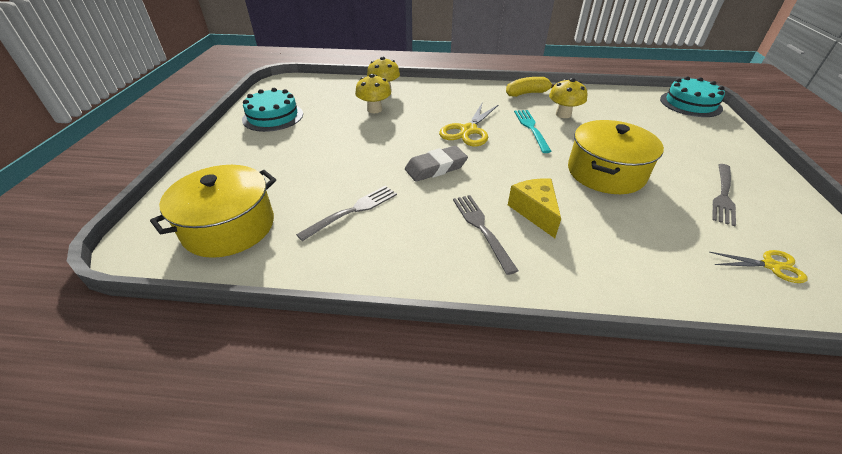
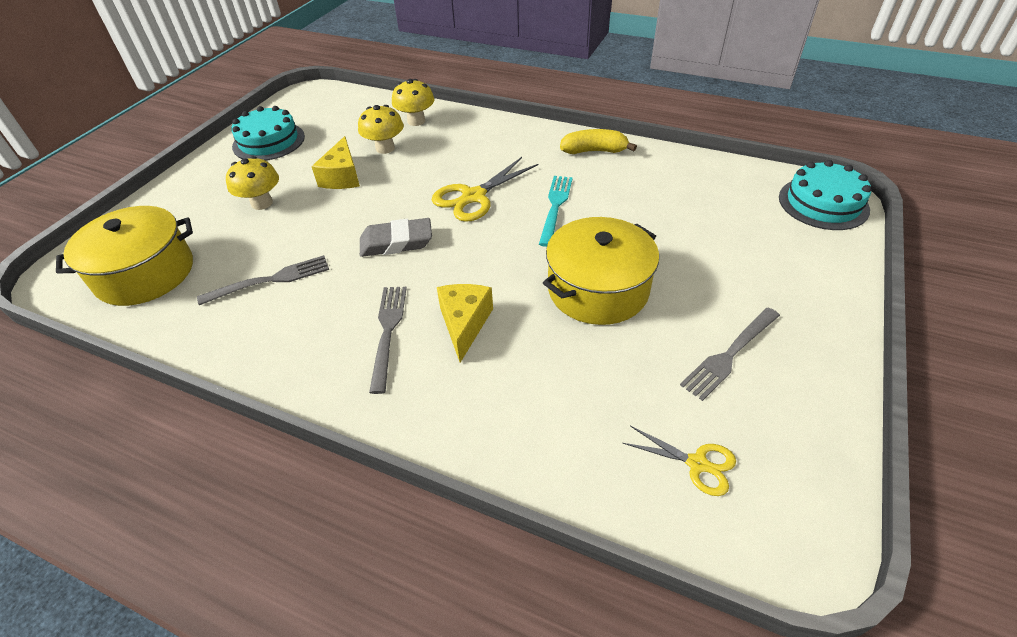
camera: 20 degrees right, 5 degrees up
yellow mushroom [549,78,587,118] -> yellow mushroom moved to [226,156,279,210]
none -> yellow cheese [311,136,360,189]

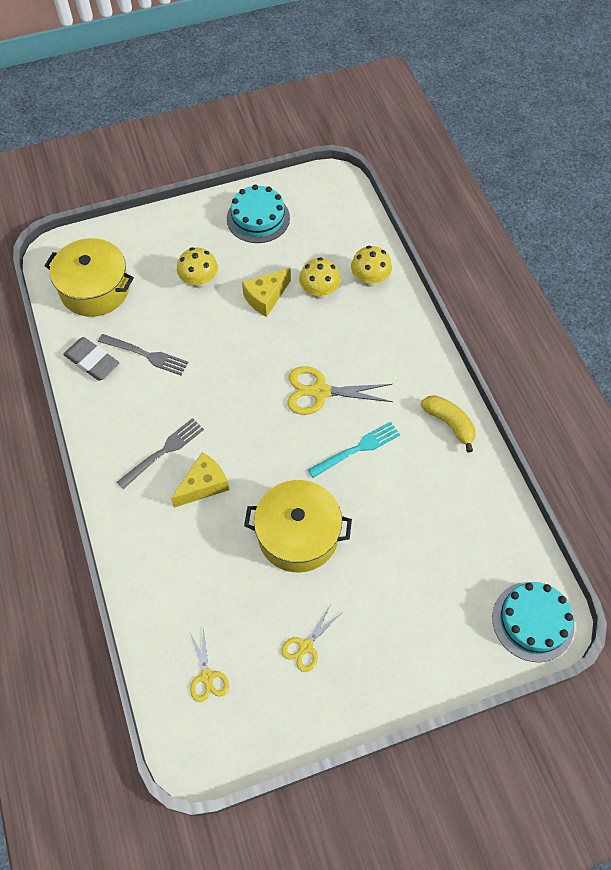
camera: 45 degrees right, 15 degrees up
grey eraser [360,218,432,257] -> grey eraser moved to [63,337,120,381]
grey fork [680,308,780,401] -> yellow scissors [281,604,340,672]

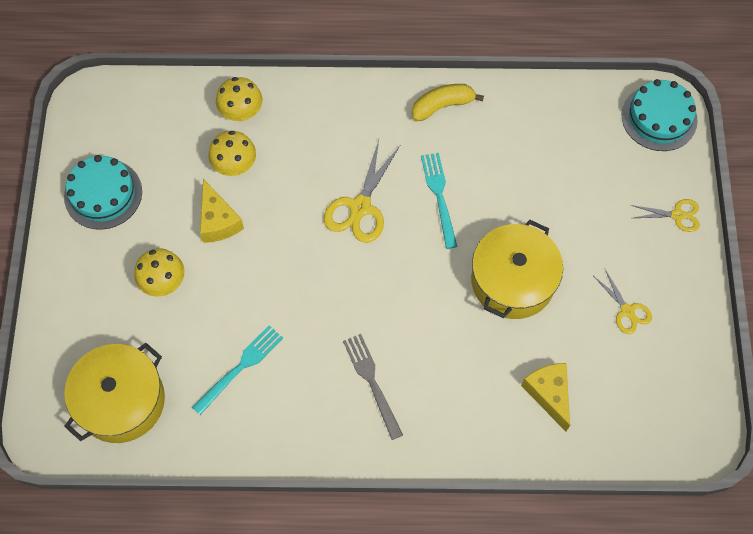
camera: 70 degrees left, 5 degrees up
grey eraser [63,337,120,381] -> none
grey fork [98,334,189,375] -> turquoise fork [192,325,283,415]
yellow cheese [171,452,229,508] -> yellow cheese moved to [521,363,570,432]
yellow scissors [190,627,229,702] -> yellow scissors moved to [631,199,700,232]

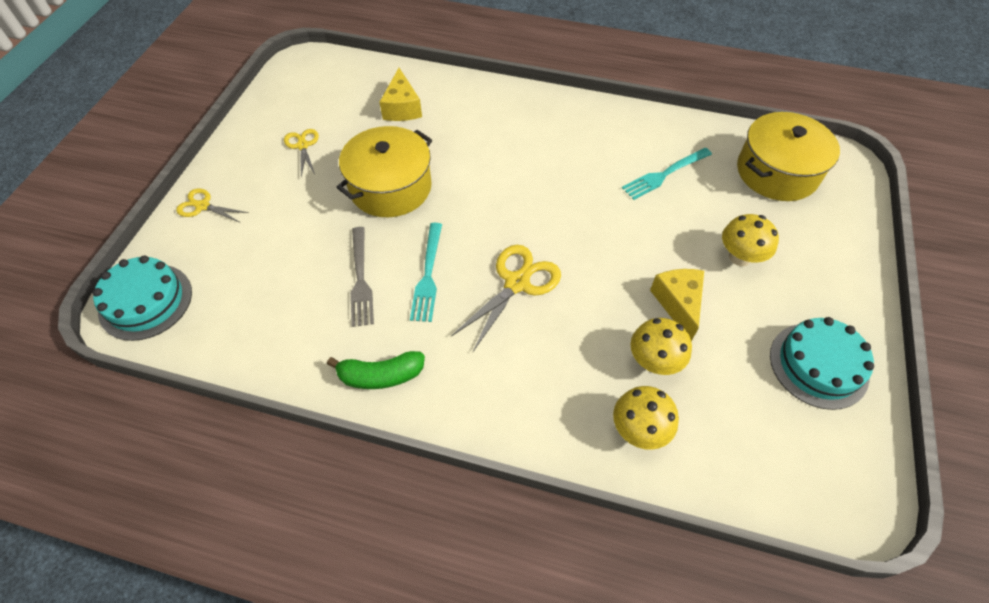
camera: 165 degrees left, 10 degrees down
grey fork [343,334,403,440] -> grey fork moved to [350,227,374,327]
yellow banana [412,84,484,121] -> green banana [327,351,425,389]

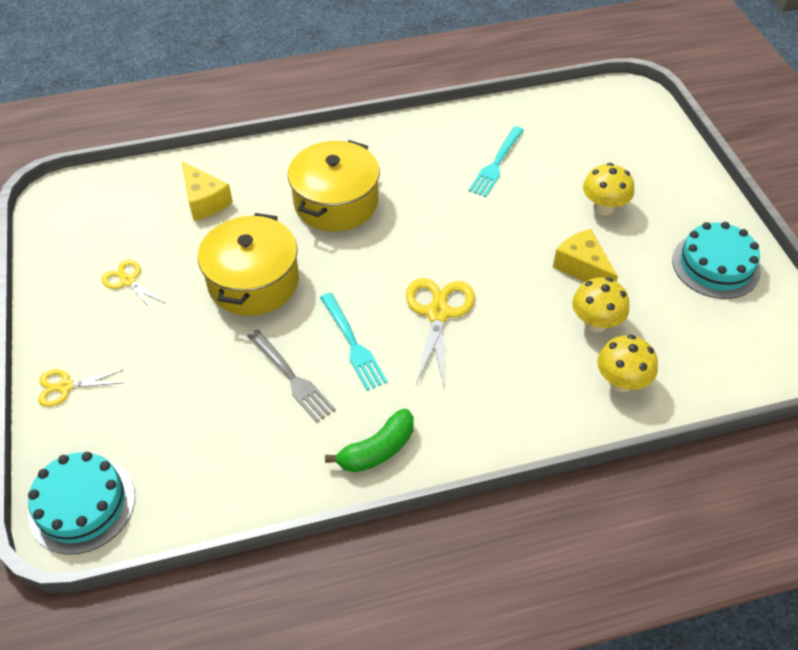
camera: 30 degrees left, 5 degrees down
yellow pot [737,112,840,201] -> yellow pot moved to [288,140,380,232]

